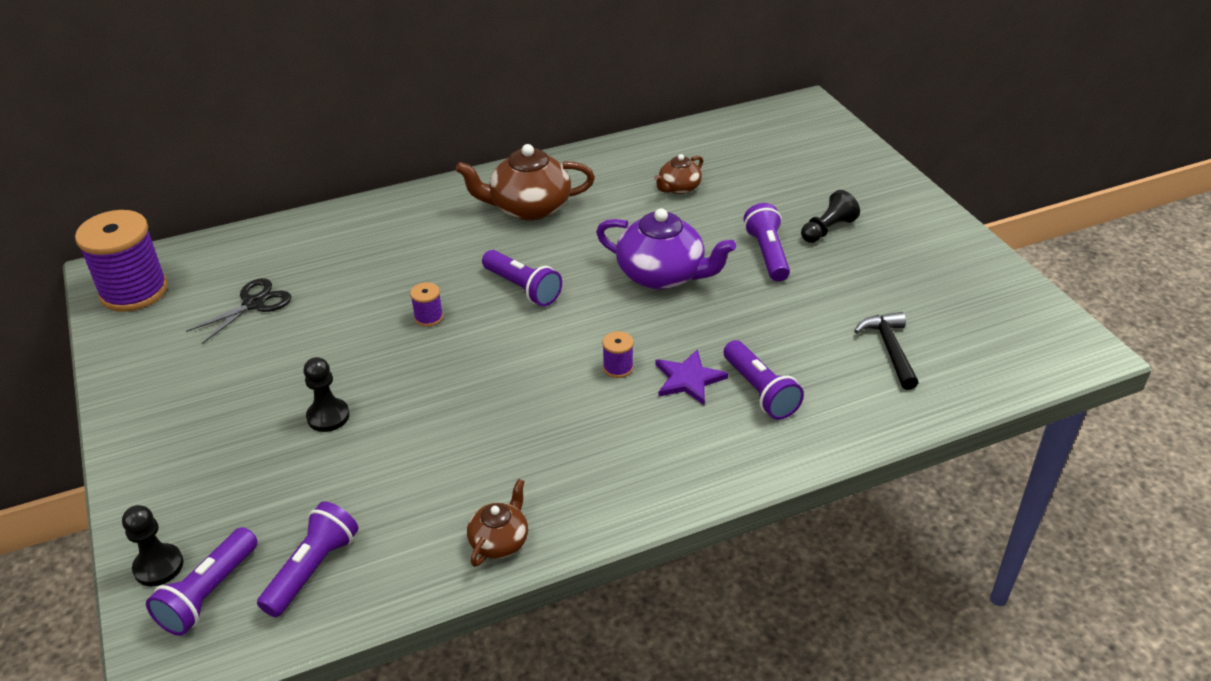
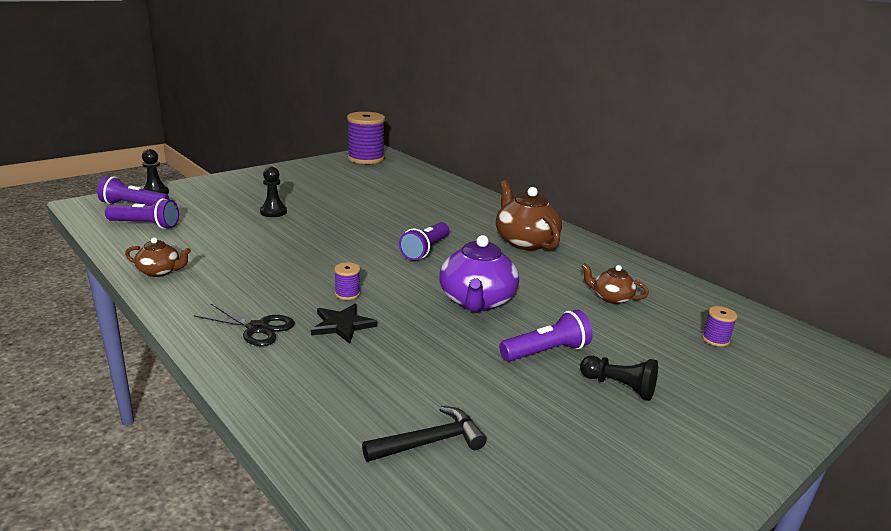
camera: 70 degrees right, 15 degrees down
black scissors [186,278,291,344] -> black scissors moved to [194,304,295,346]
purple spool [410,282,443,327] -> purple spool moved to [702,306,737,347]
purple star [655,349,728,405] -> black star [311,304,378,344]
purple flashlight [724,340,804,420] -> none

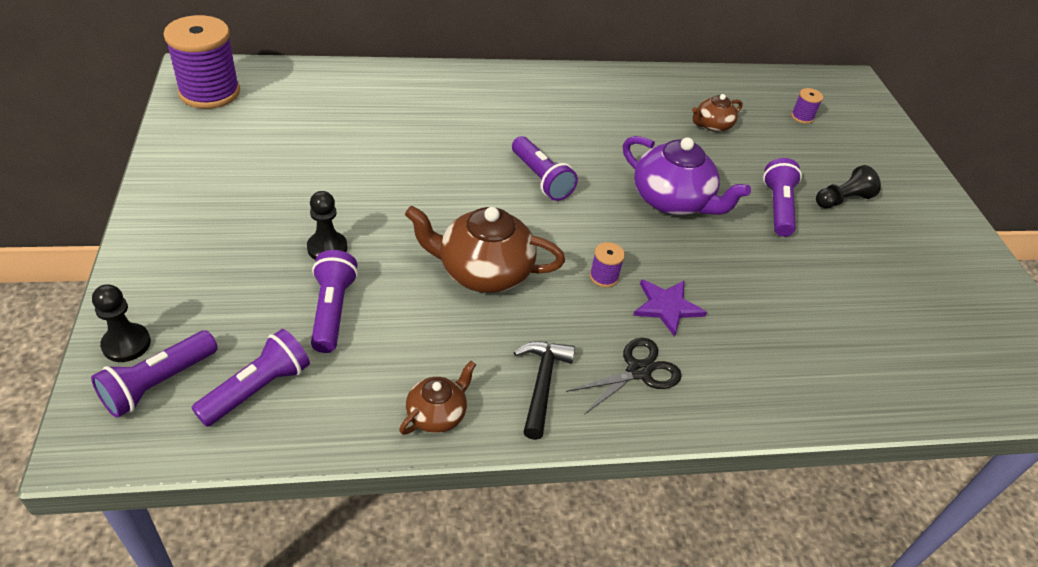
camera: 60 degrees left, 20 degrees up
black star [311,304,378,344] -> purple star [633,279,707,337]
black hammer [362,406,487,462] -> black hammer moved to [514,341,575,440]
brown teapot [496,180,562,250] -> brown teapot moved to [405,206,565,293]
none -> purple flashlight [311,250,358,353]

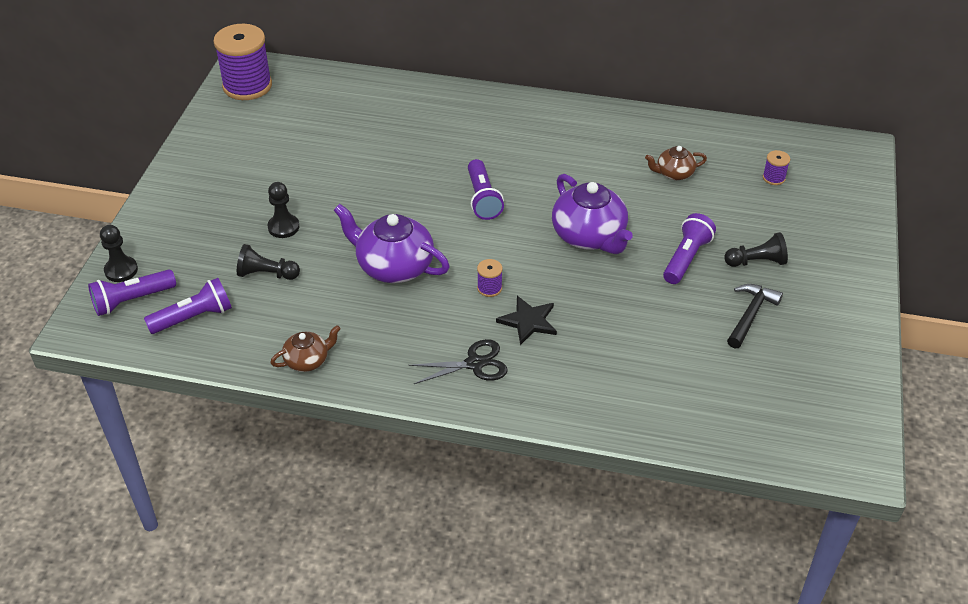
camera: 25 degrees right, 0 degrees up
purple flashlight [311,250,358,353] -> black pawn [237,244,300,280]
brown teapot [405,206,565,293] -> purple teapot [334,204,450,283]
black hammer [514,341,575,440] -> black hammer moved to [727,284,783,348]
purple star [633,279,707,337] -> black star [496,296,557,345]

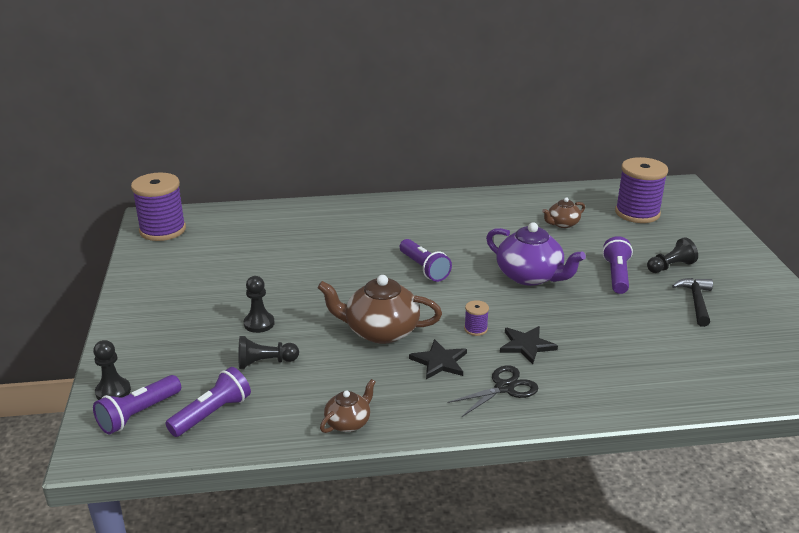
camera: 20 degrees left, 15 degrees down
purple teapot [334,204,450,283] -> brown teapot [317,275,442,344]
purple spool [763,150,790,185] -> purple spool [615,157,668,223], size x2.35
none -> black star [409,339,467,379]

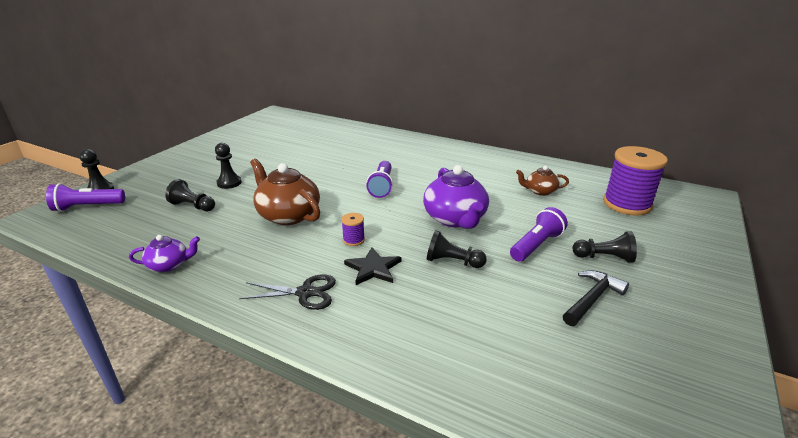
camera: 35 degrees right, 0 degrees up
purple spool [131,173,186,241] -> none
purple flashlight [166,367,251,437] -> none
brown teapot [320,379,376,433] -> purple teapot [129,235,200,272]
black star [409,339,467,379] -> none
none -> black pawn [427,230,487,268]

